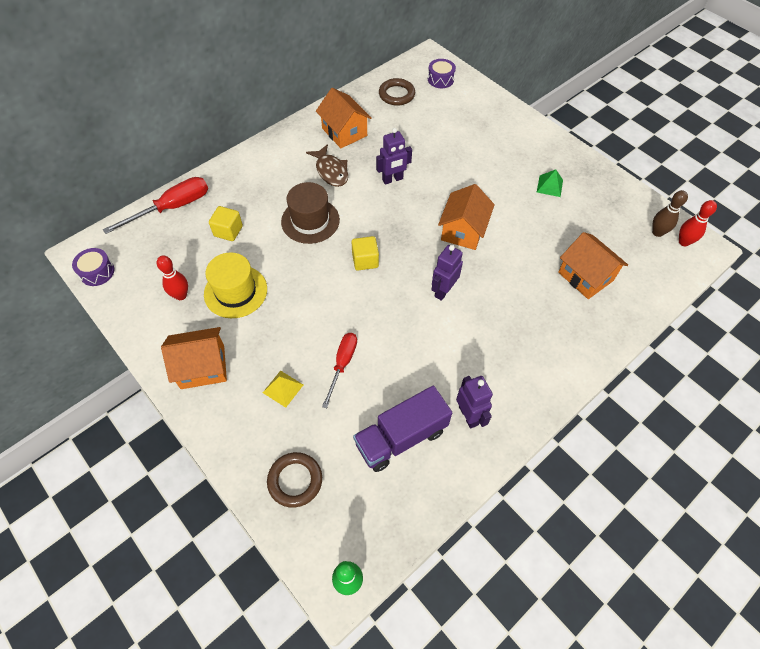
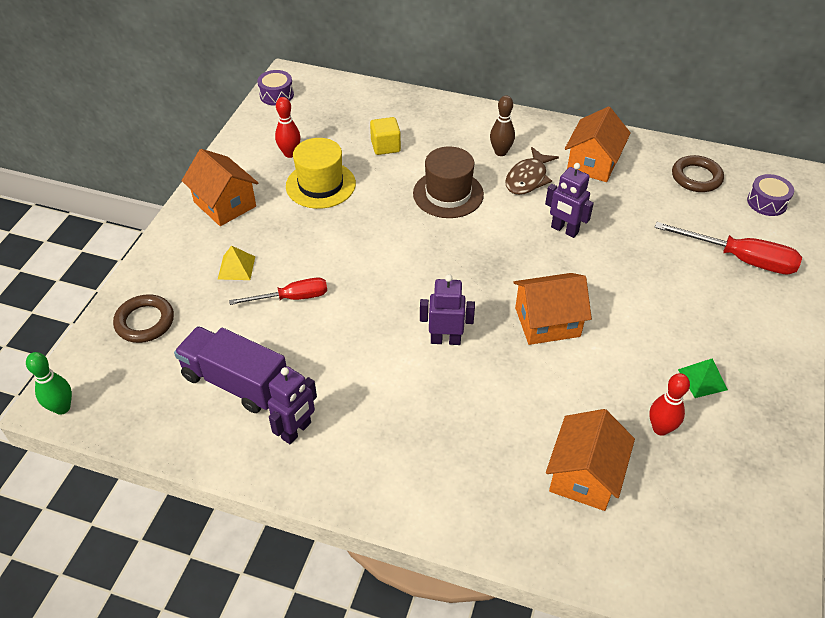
camera: 60 degrees right, 10 degrees down
red screwdriver [103,177,208,234] -> red screwdriver moved to [655,222,802,275]
yellow cube [351,236,379,270] -> none
brown bowling pin [652,190,688,237] -> brown bowling pin moved to [490,95,515,156]
red bowling pin [679,200,717,246] -> red bowling pin moved to [649,373,690,436]

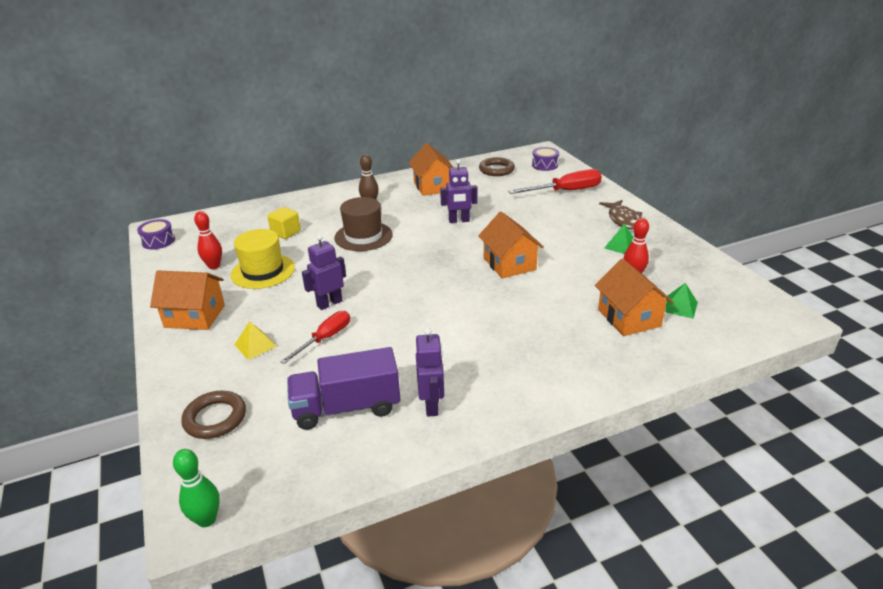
camera: 40 degrees left, 15 degrees down
purple robot [420,274,475,345] -> purple robot moved to [302,234,346,310]
brown fish [505,147,559,195] -> brown fish moved to [599,200,642,230]
orange house [513,273,592,345] -> orange house turned 60 degrees counterclockwise [478,212,544,279]
none -> green pyramid [665,283,698,319]

